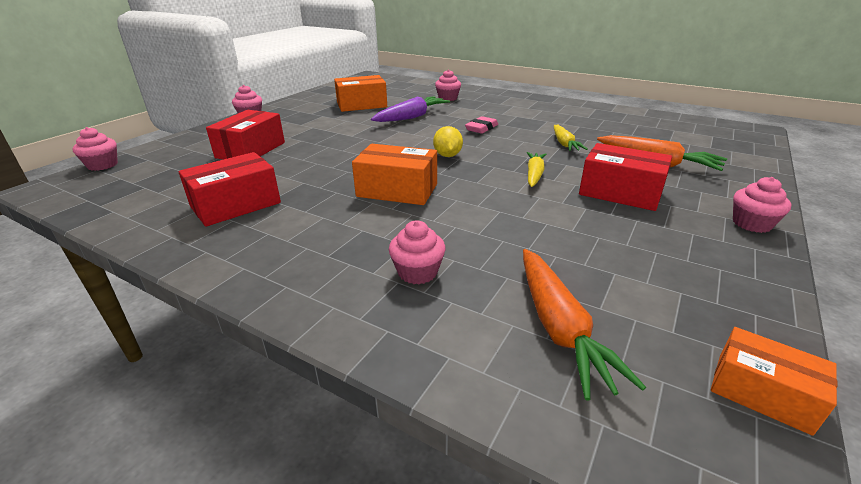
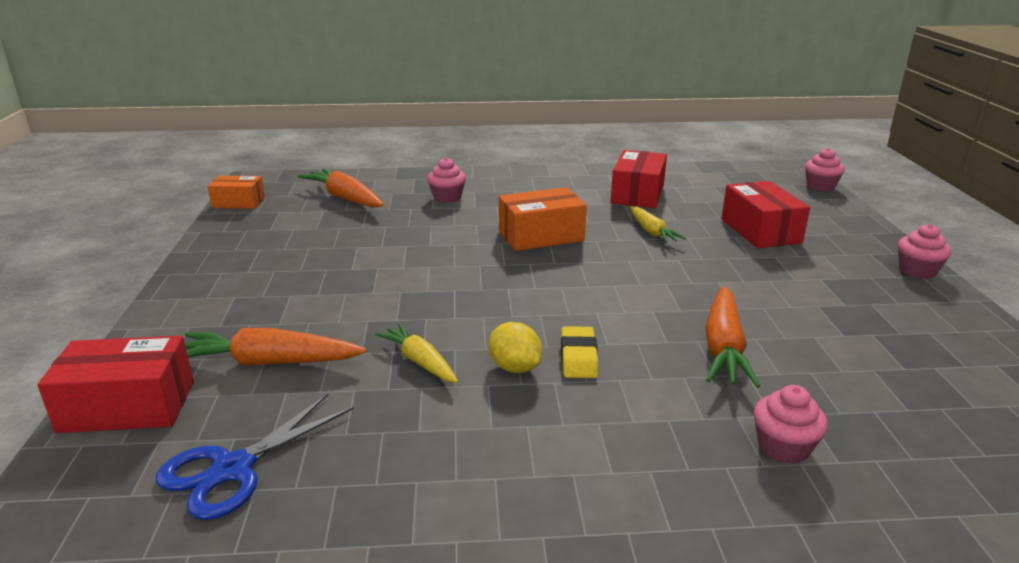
camera: 145 degrees right, 5 degrees down
orange box [334,75,387,112] -> none
purple carrot [371,96,450,122] -> orange carrot [705,286,760,388]
yellow lemon [433,126,463,157] -> yellow lemon moved to [489,322,542,373]
pink eraser [465,116,498,134] -> yellow eraser [561,326,598,378]
yellow carrot [527,152,546,187] -> yellow carrot moved to [630,206,686,243]
red box [579,143,672,211] -> red box moved to [37,336,194,433]
pink cupcake [733,177,791,233] -> none
none -> blue scissors [156,394,354,520]

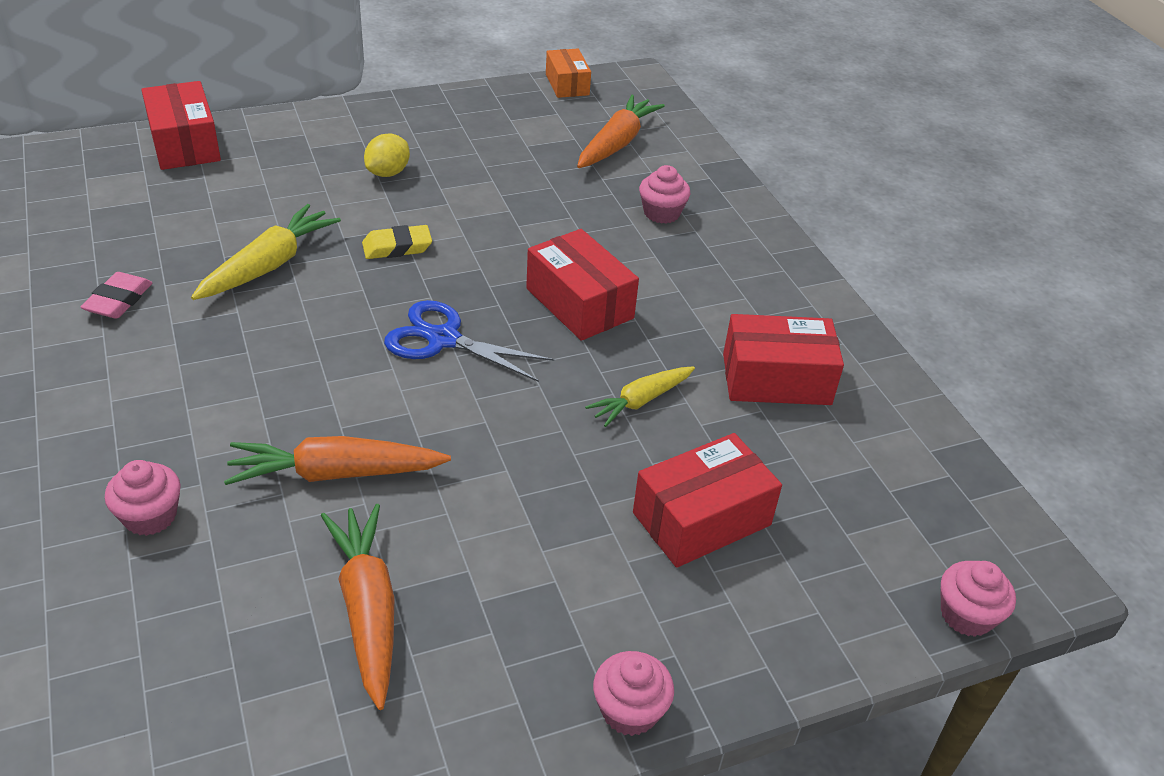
camera: 70 degrees right, 15 degrees up
blue scissors [156,394,354,520] -> blue scissors moved to [384,300,554,382]
orange carrot [184,328,367,366] -> orange carrot moved to [321,504,394,710]
yellow carrot [375,323,458,383] -> yellow carrot [191,204,341,300], size x1.55
yellow lemon [489,322,542,373] -> yellow lemon moved to [364,133,410,177]
orange box [499,187,587,251] -> red box [526,229,639,341]
yellow eraser [561,326,598,378] -> yellow eraser moved to [362,225,432,259]
none -> pink eraser [81,272,152,319]

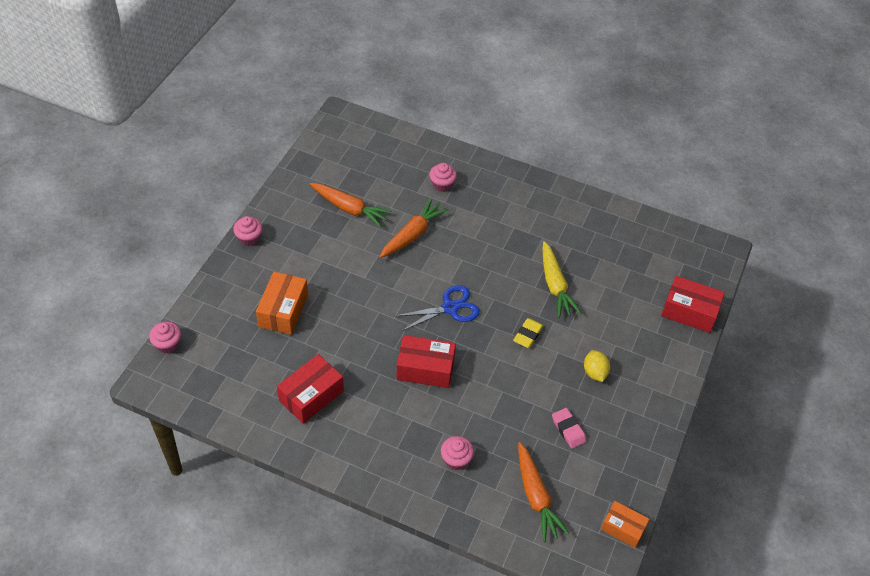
camera: 135 degrees right, 10 degrees up
pink eraser [81,272,152,319] -> pink eraser moved to [552,408,587,449]
yellow carrot [585,366,695,427] -> none
red box [633,433,782,568] -> orange box [256,272,308,335]

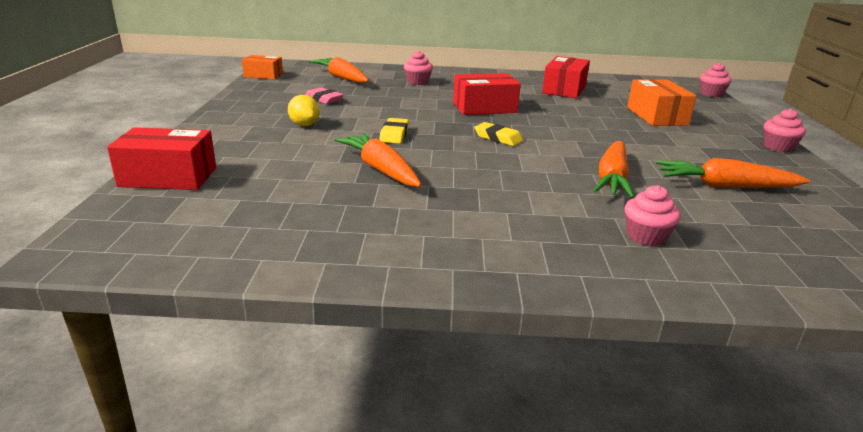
camera: 160 degrees right, 25 degrees down
blue scissors [395,285,480,331] -> yellow eraser [474,122,523,146]
yellow carrot [543,241,582,318] -> orange carrot [334,133,422,187]

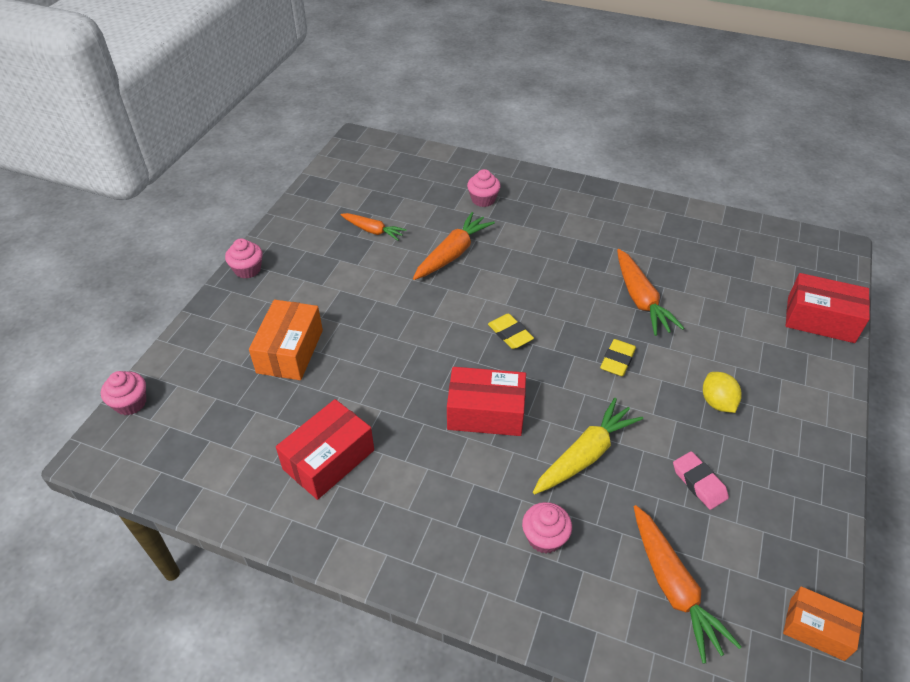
camera: 160 degrees left, 20 degrees up
orange carrot [656,158,810,188] -> orange carrot [341,213,407,241], size x0.65
none -> yellow carrot [533,398,643,494]

